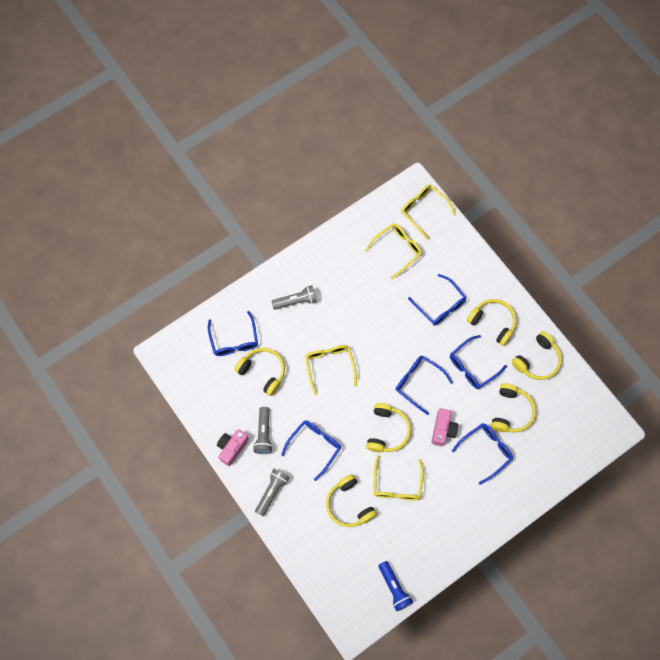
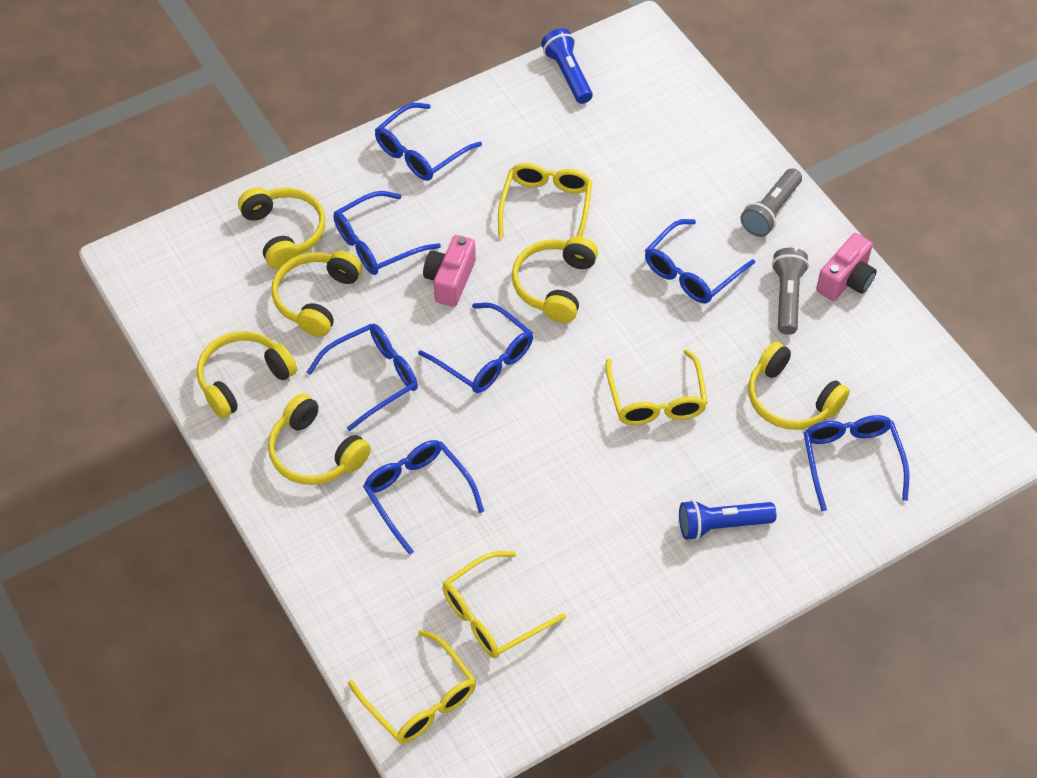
camera: 175 degrees left, 15 degrees down
grey flashlight [271,285,317,310] -> blue flashlight [679,500,776,540]
yellow headphones [326,474,377,527] -> yellow headphones moved to [238,187,325,269]
none -> blue glasses [375,103,482,181]

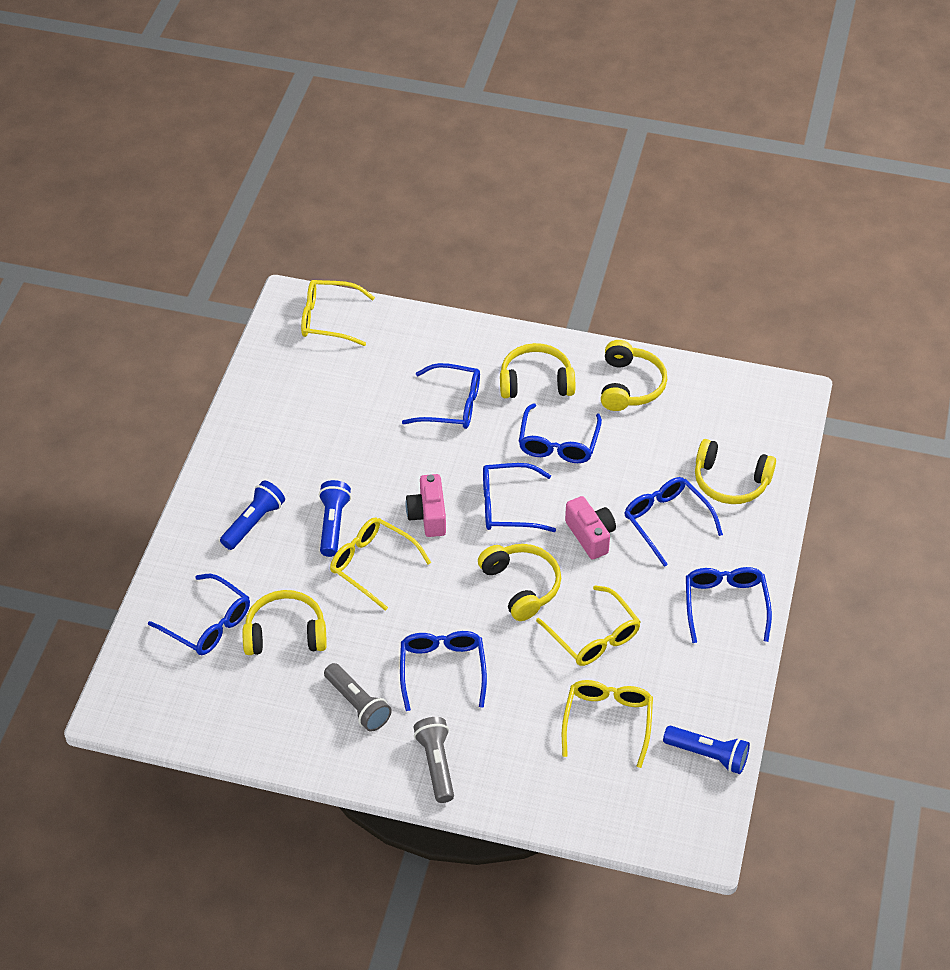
camera: 135 degrees right, 5 degrees down
yellow headphones [271,251,362,337] -> none
blue glasses [333,191,441,275] -> blue glasses turned 45 degrees counterclockwise [624,477,723,567]
yellow glasses [442,551,566,658] -> yellow glasses moved to [562,680,653,768]
pink camera [816,233,877,301] -> pink camera moved to [406,474,446,537]
none -> blue flashlight [319,480,351,557]

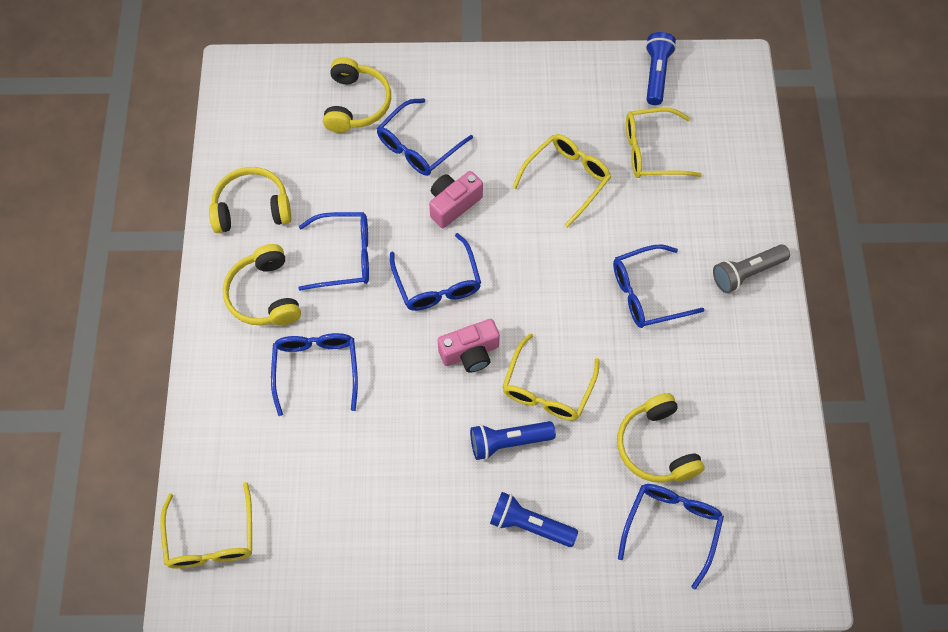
camera: 105 degrees left, 15 degrees up
grey flashlight [324,663,392,732] -> none
yellow headphones [478,544,561,621] -> none
blue glasses [686,567,772,643] -> none

